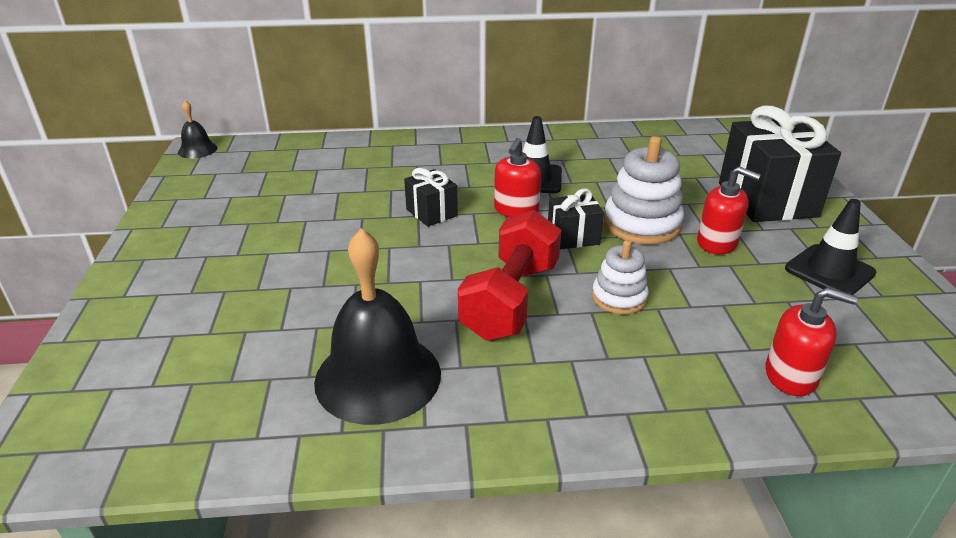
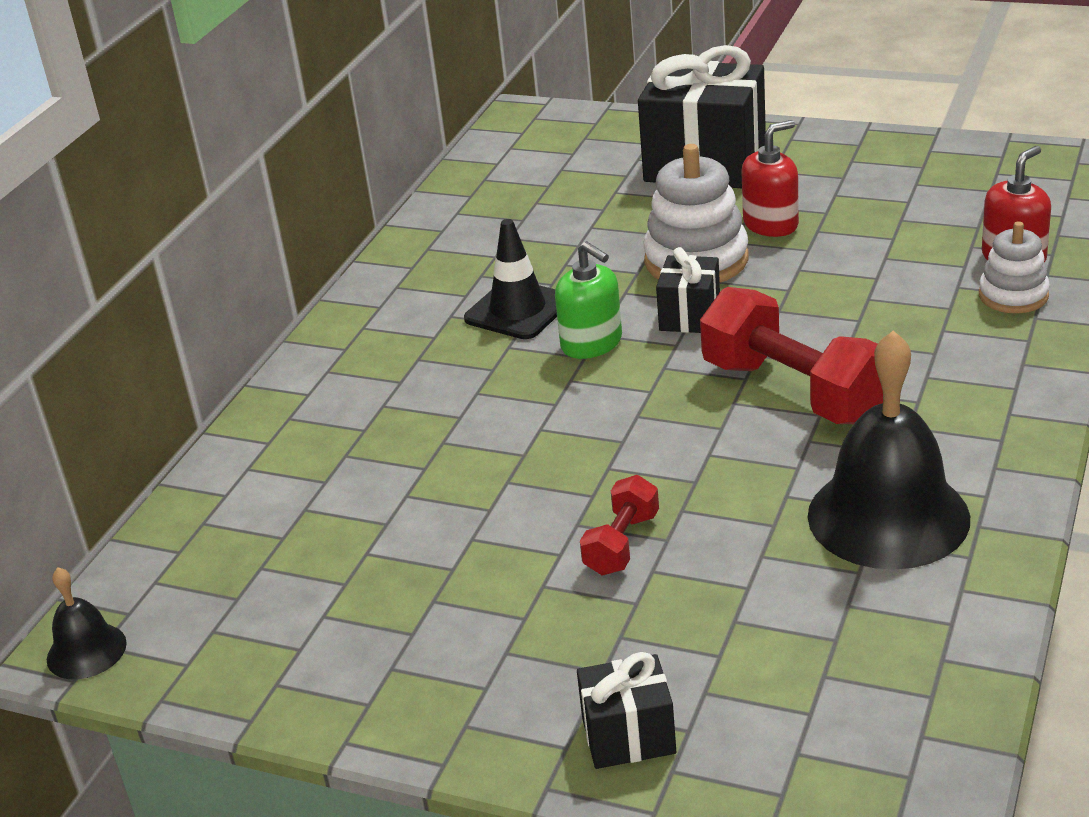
camera: 60 degrees left, 0 degrees up
black gift [404,168,458,227] -> black gift moved to [577,652,676,769]
red soap dispenser [494,138,541,217] -> green soap dispenser [555,241,622,359]
white stacking toy [592,240,649,314] -> white stacking toy moved to [979,221,1050,313]
black traffic cone [785,199,876,295] -> none
none -> red dumbbell [580,475,659,575]

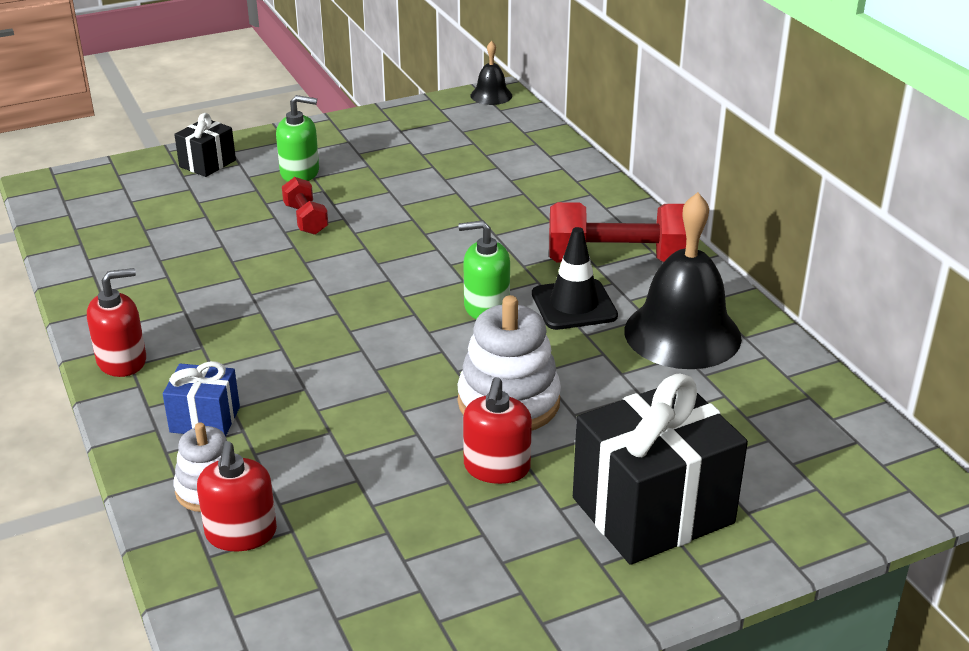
camera: 130 degrees right, 0 degrees up
black gift [656,247,720,333] -> none
red dumbbell [700,287,883,424] -> red dumbbell moved to [549,202,686,262]
black bell [808,330,970,570] -> black bell moved to [624,192,742,369]
none -> red soap dispenser [87,268,146,377]
none -> blue gift [163,361,240,436]
none -> green soap dispenser [276,95,319,181]

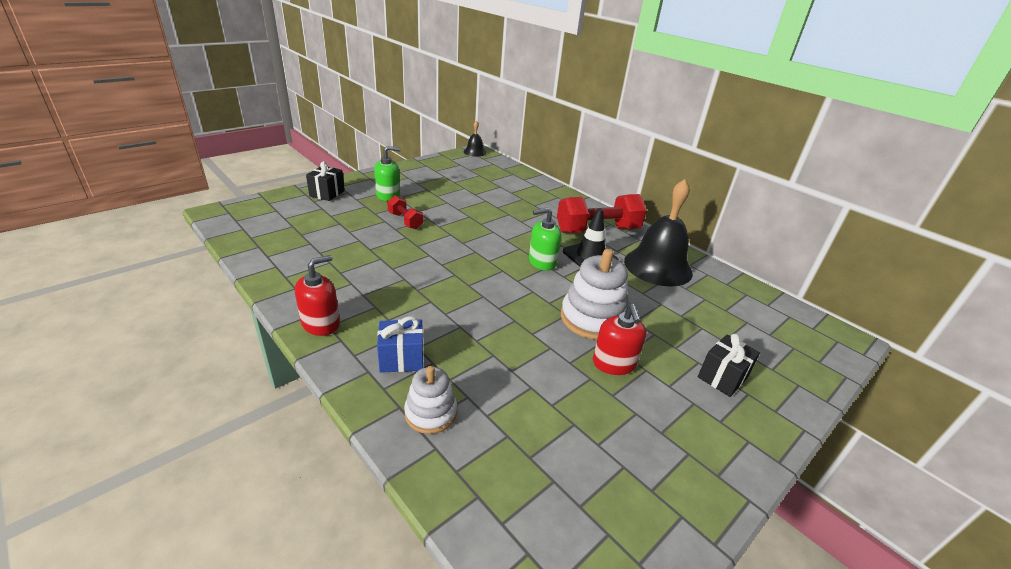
camera: 20 degrees left, 0 degrees up
red soap dispenser [197,441,277,551] -> none
black gift [573,373,748,565] -> black gift [698,334,760,397], size x0.50

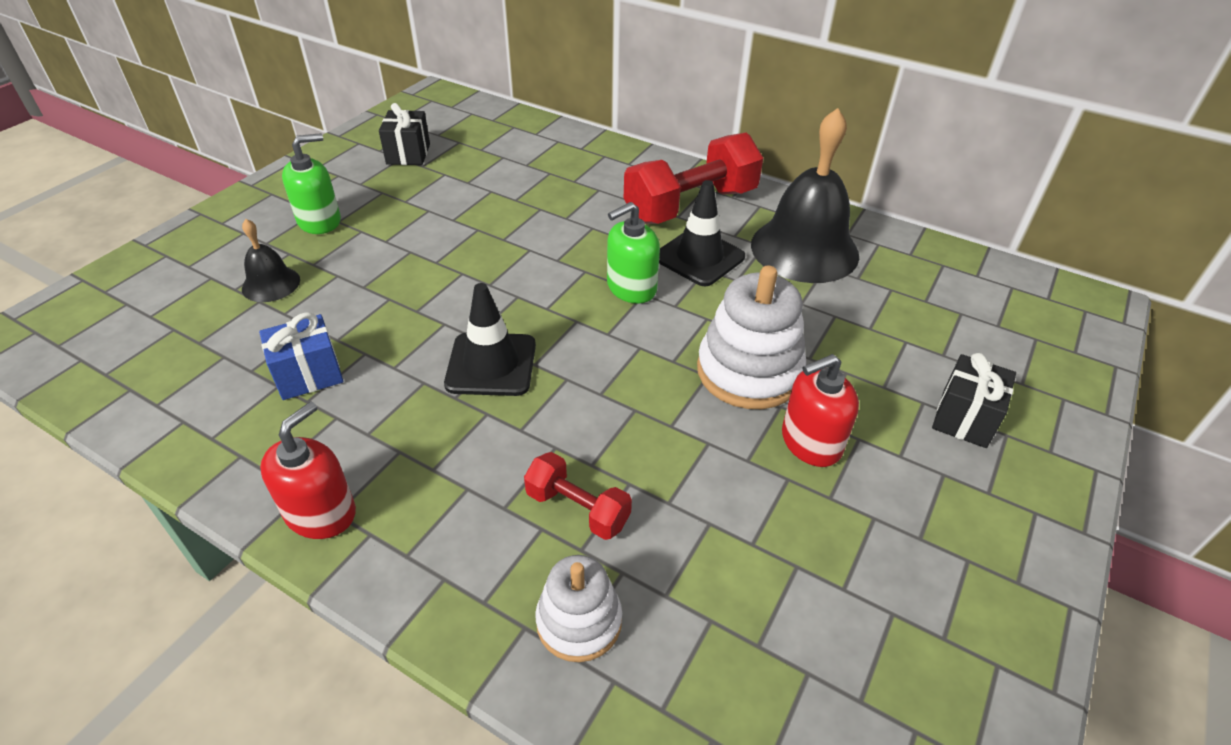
camera: 15 degrees left, 10 degrees up
black gift [306,161,345,201] -> black gift moved to [379,103,430,165]
blue gift [377,316,424,373] -> blue gift moved to [259,312,344,400]
red dumbbell [387,195,424,229] -> red dumbbell moved to [524,452,632,540]
black bell [464,120,486,157] -> black bell moved to [242,219,300,302]
red soap dispenser [593,304,647,375] -> red soap dispenser turned 90 degrees clockwise [782,354,859,467]
none -> black traffic cone [444,283,536,396]

